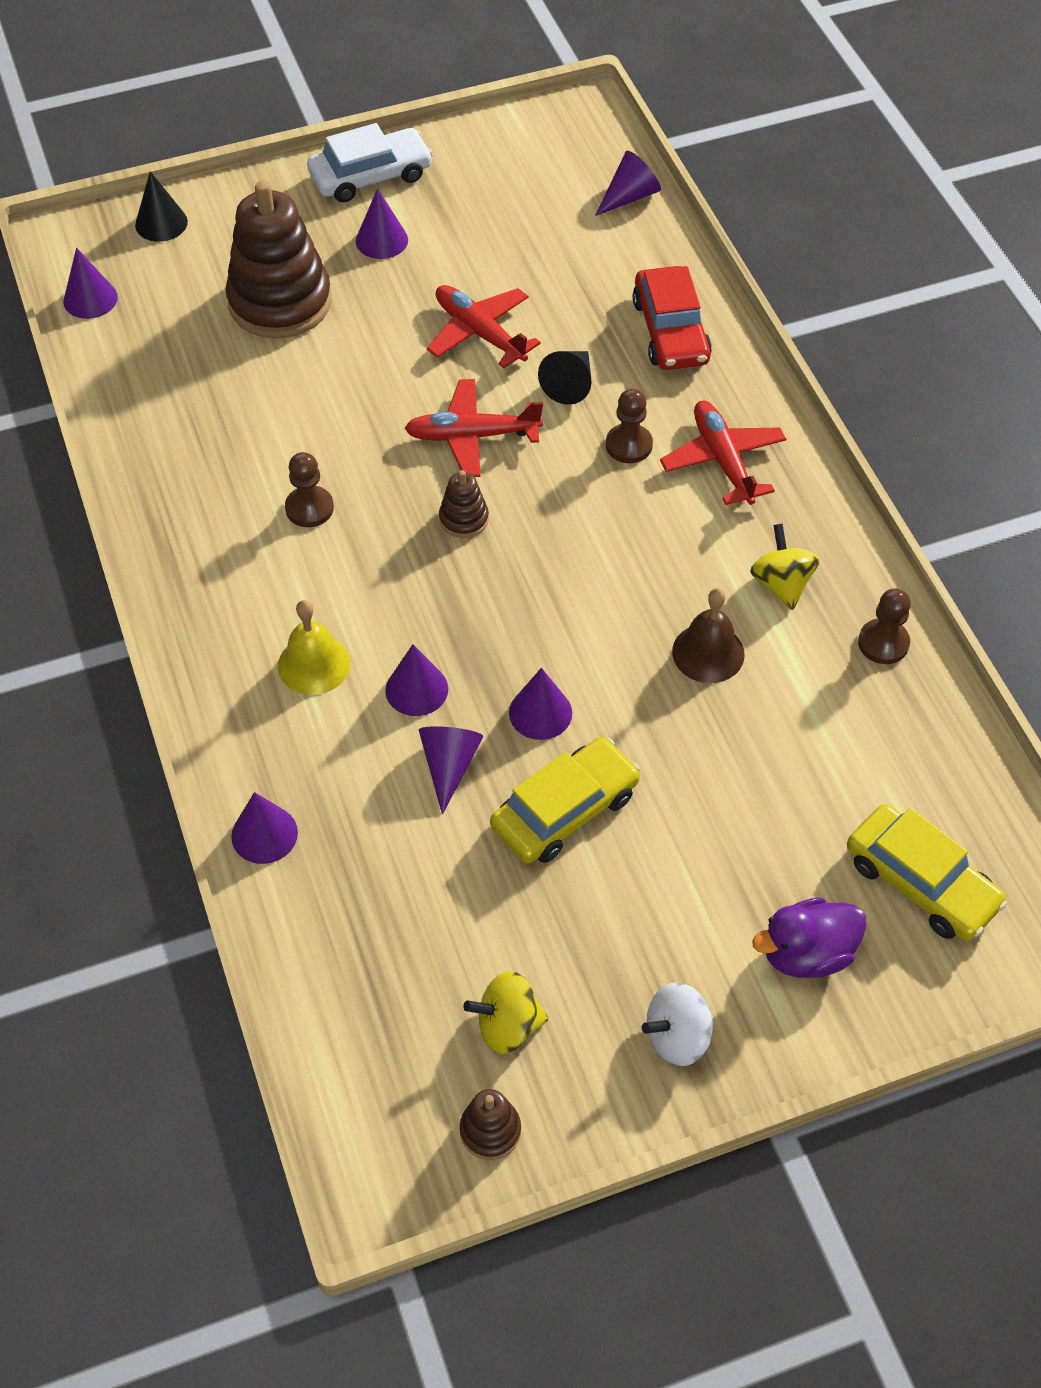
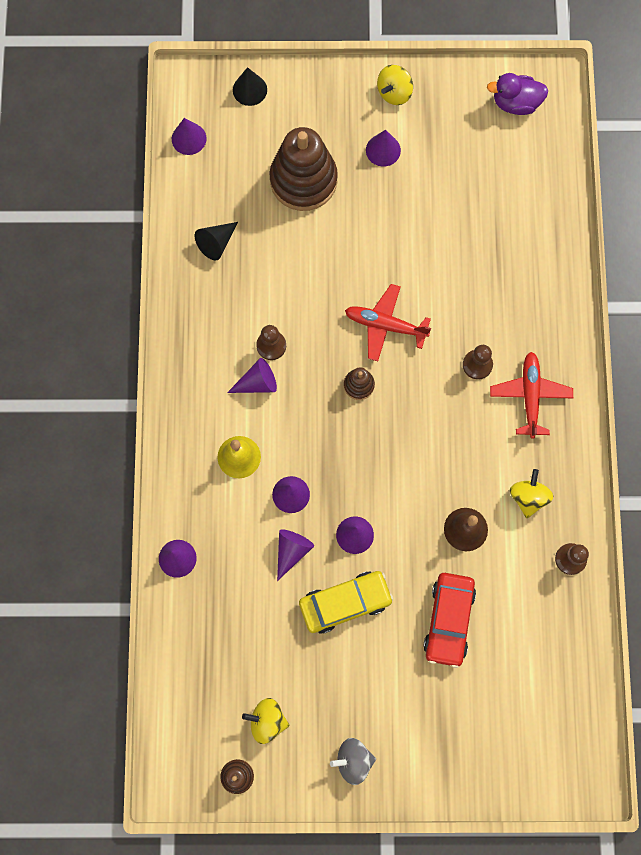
camera: 20 degrees right, 20 degrees up
white car [307,123,433,202] -> yellow spinning top [377,65,413,105]
red plane [427,285,541,368] -> none
black cone [538,351,591,405] -> black cone moved to [195,222,238,260]
purple cone [595,151,661,216] -> purple cone moved to [227,358,277,393]
red car [633,266,712,370] -> red car moved to [423,573,476,668]
white spinning top [642,982,715,1066] -> grey spinning top [330,738,376,785]
purple duck [752,898,867,978] -> purple duck moved to [487,73,549,115]
yellow car [847,804,1007,941] -> none

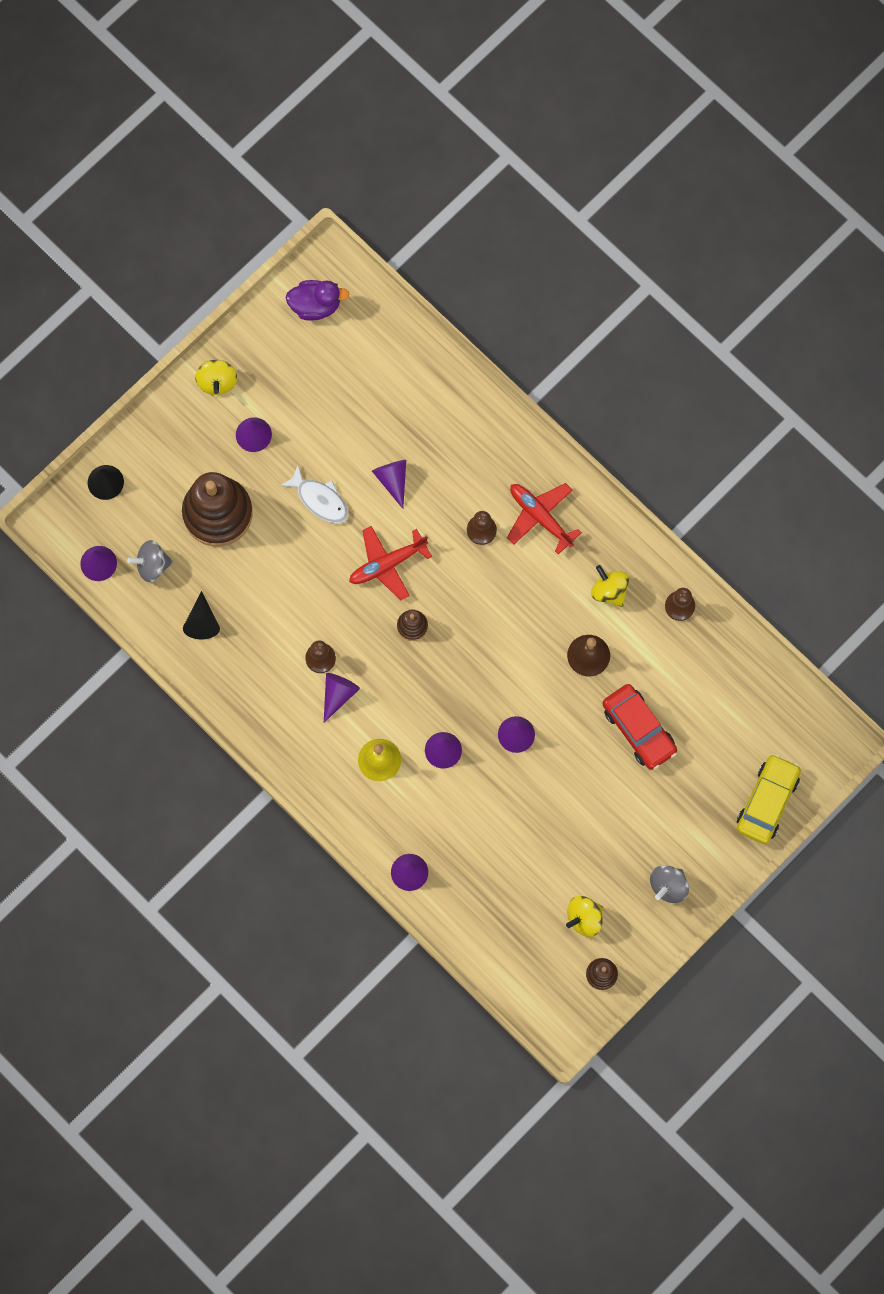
camera: 45 degrees left, 0 degrees up
purple cone [277,529,314,581] -> purple cone moved to [372,460,406,509]
yellow car [299,571,393,634] -> yellow car moved to [737,754,801,844]
purple duck [487,73,549,115] -> purple duck turned 135 degrees counterclockwise [285,280,349,321]
none -> grey spinning top [127,540,173,582]
none -> white fish [280,465,349,524]

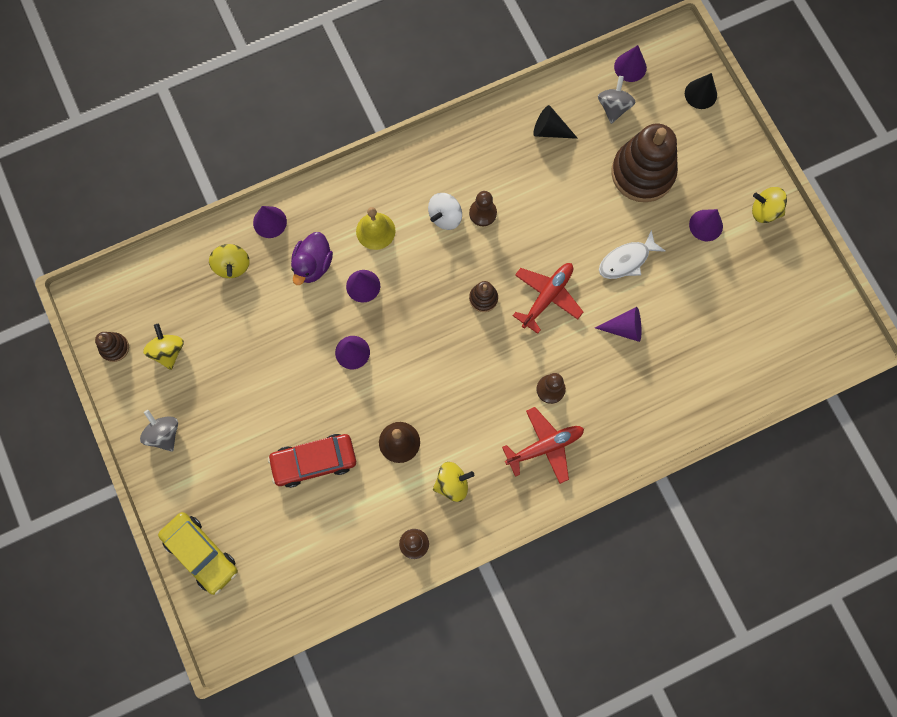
camera: 110 degrees right, 0 degrees up
purple duck [285,280,349,321] -> purple duck moved to [291,232,333,285]
purple cone [324,673,360,723] -> white spinning top [428,193,462,230]
red plane [349,526,432,600] -> red plane turned 45 degrees clockwise [513,263,583,334]
none -> yellow spinning top [209,244,250,278]

